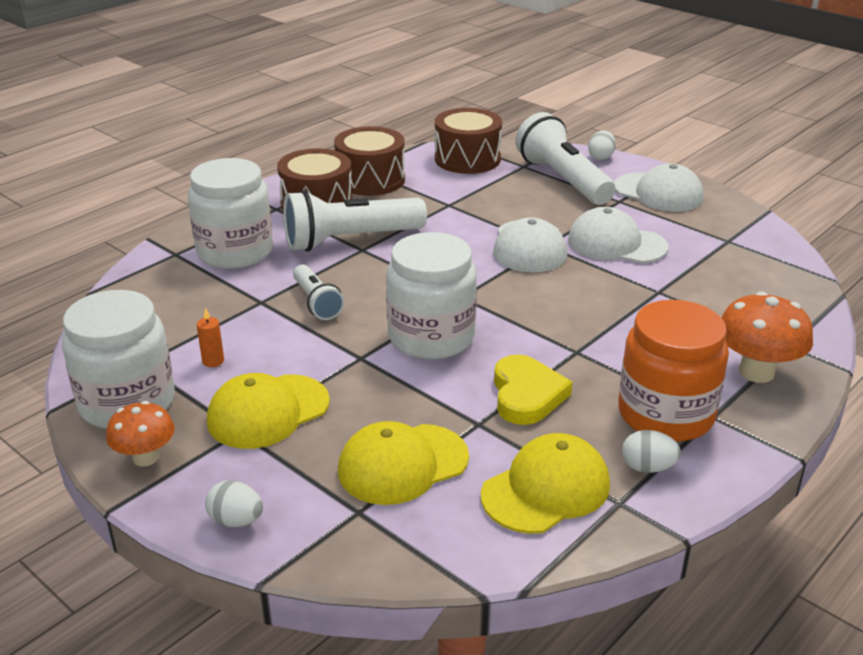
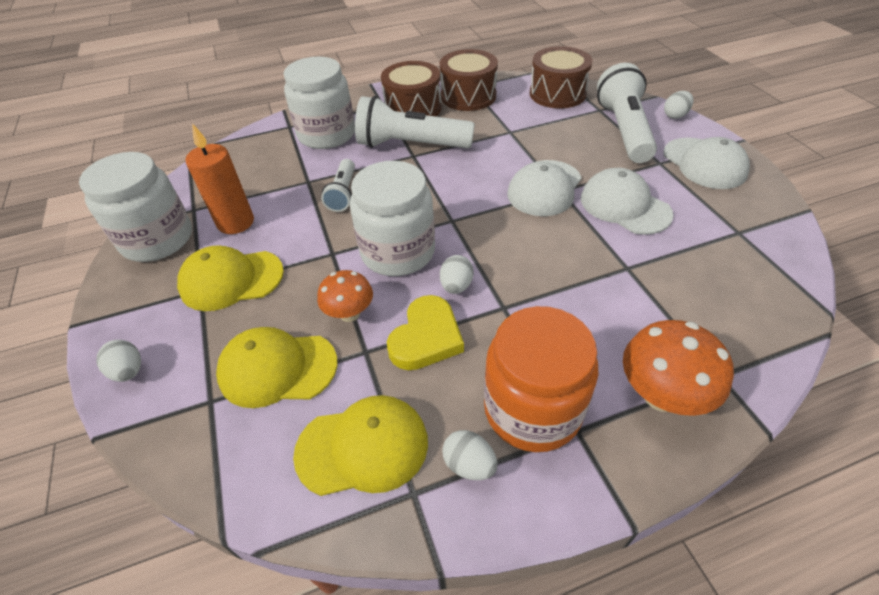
camera: 30 degrees right, 15 degrees up
orange mushroom [106,401,175,467] -> orange mushroom moved to [317,270,373,322]
orange candle [197,307,224,367] -> orange candle [186,123,254,234], size x2.19
none -> white egg [440,255,474,294]

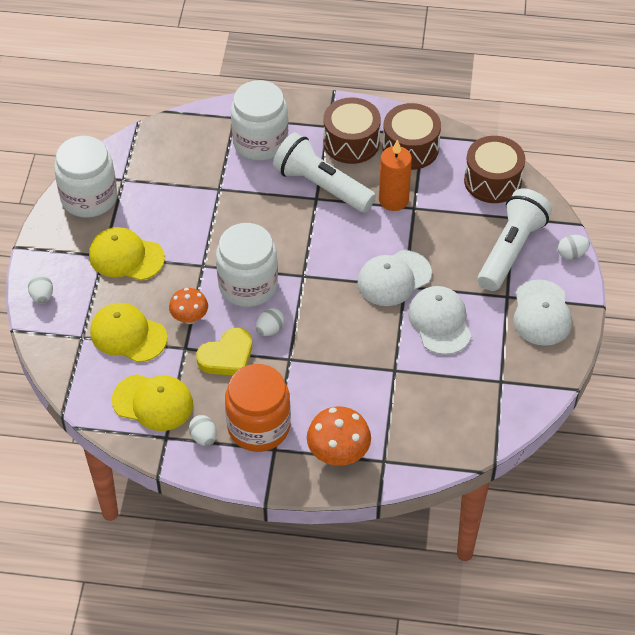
camera: 25 degrees right, 5 degrees up
orange candle [186,123,254,234] -> orange candle moved to [379,139,412,211]
white flashlight [321,159,355,212] -> none

